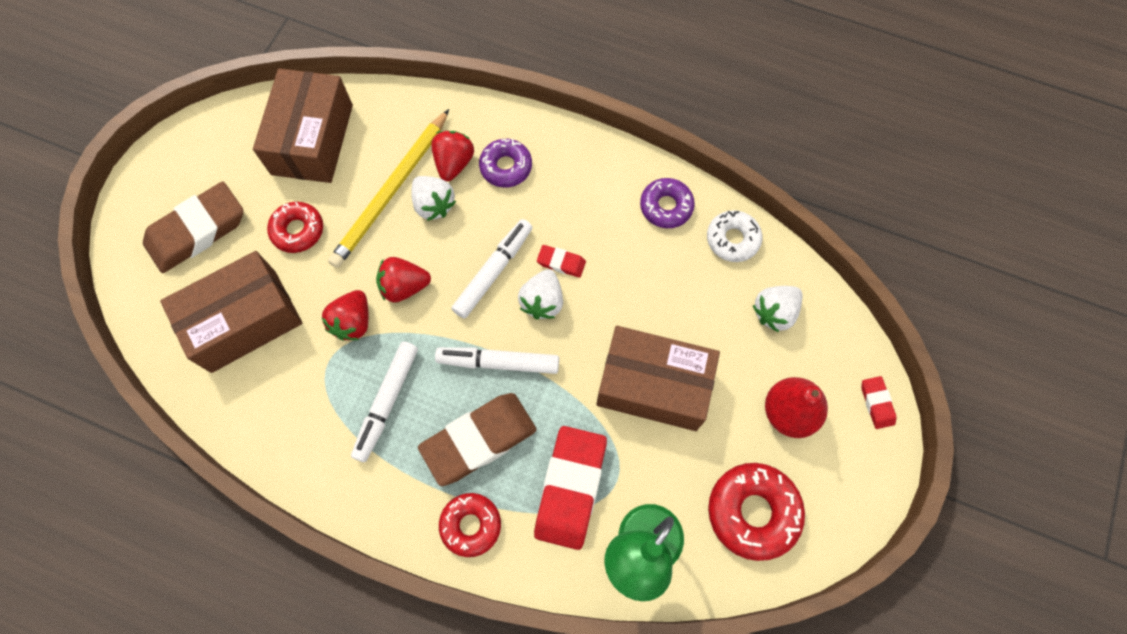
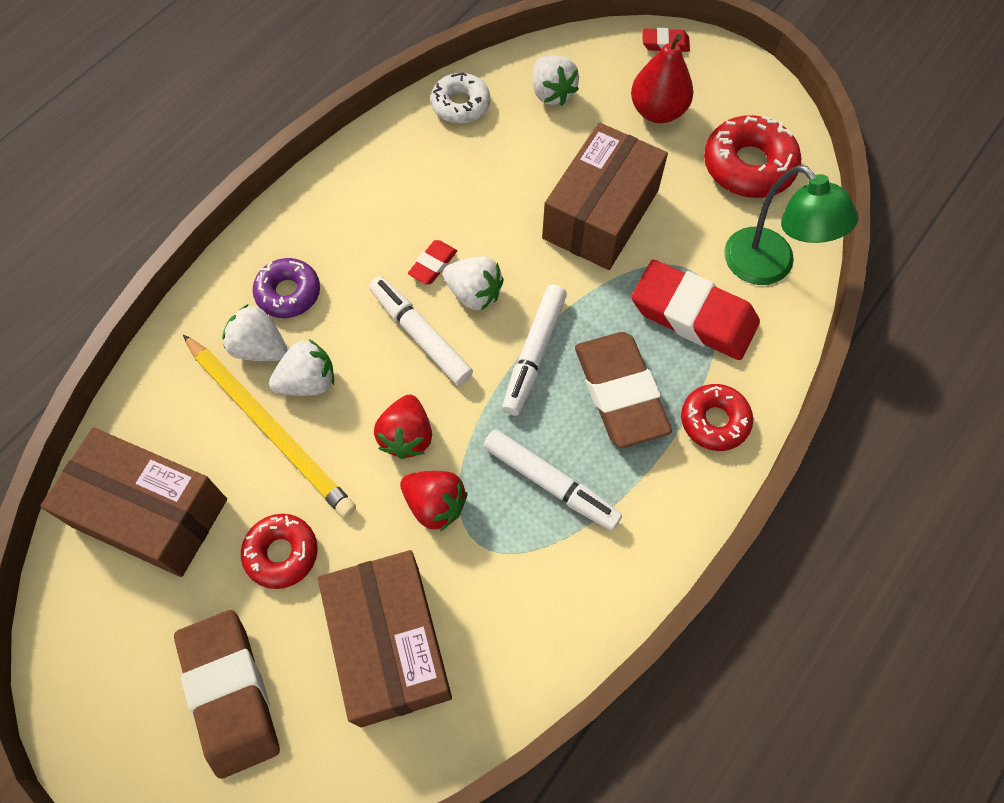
camera: 75 degrees left, 5 degrees down
red strawberry [431,131,474,181] -> white strawberry [222,304,287,361]
purple donut [640,178,695,228] -> none

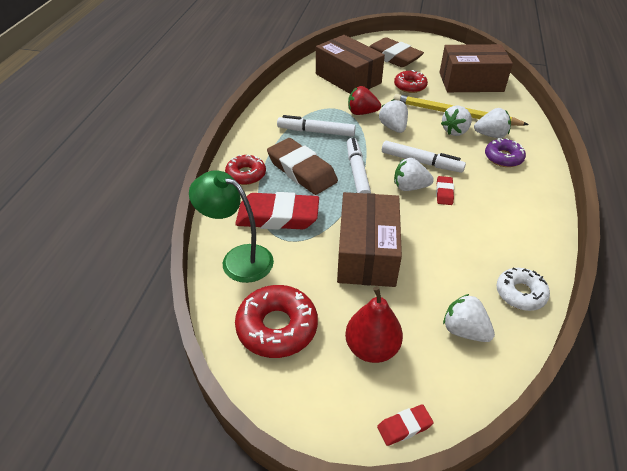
camera: 155 degrees right, 20 degrees down
red strawberry [374,395,432,459] -> white strawberry [379,99,408,133]

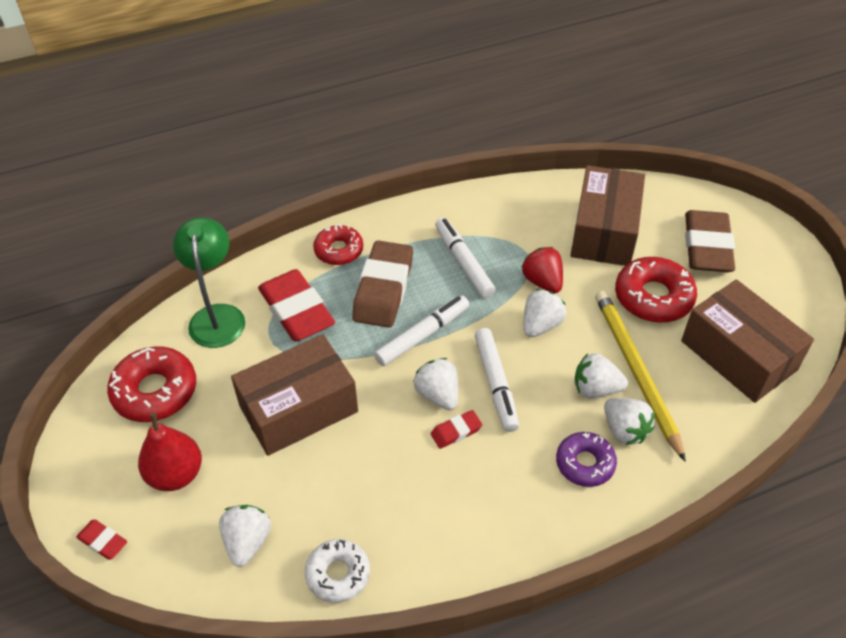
camera: 55 degrees right, 5 degrees up
red donut [394,70,428,93] -> red donut [615,257,697,323], size x1.53

